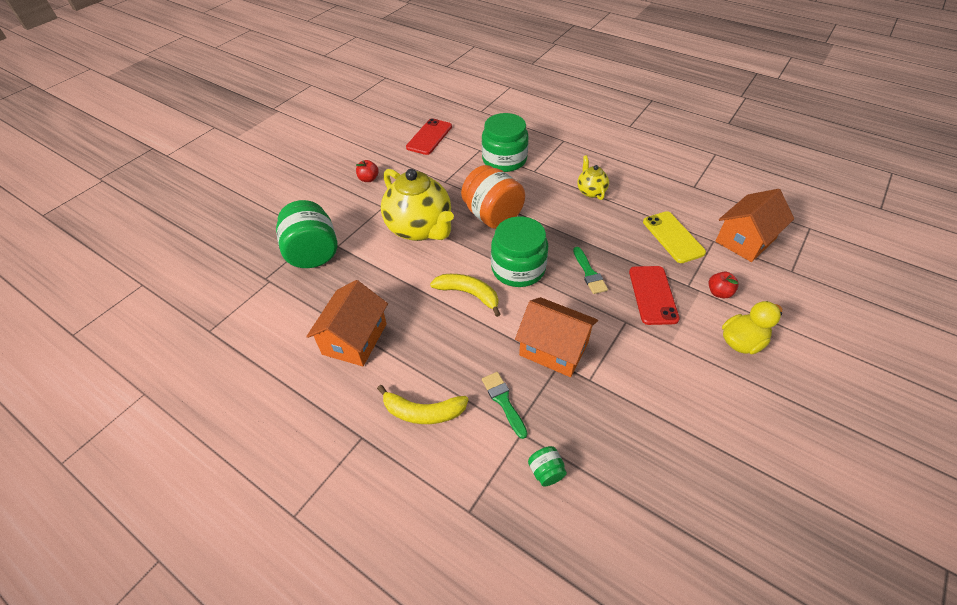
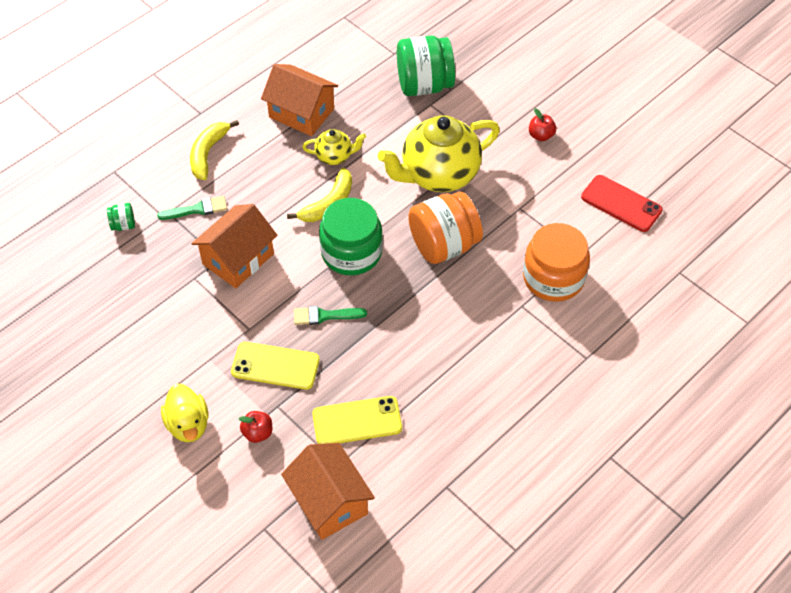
camera: 100 degrees right, 5 degrees up
green jar [482,113,529,172] -> orange jar [523,223,590,302]
yellow teapot [577,155,609,200] -> yellow teapot moved to [302,129,366,165]
red phone [629,266,680,325] -> yellow phone [231,342,320,390]

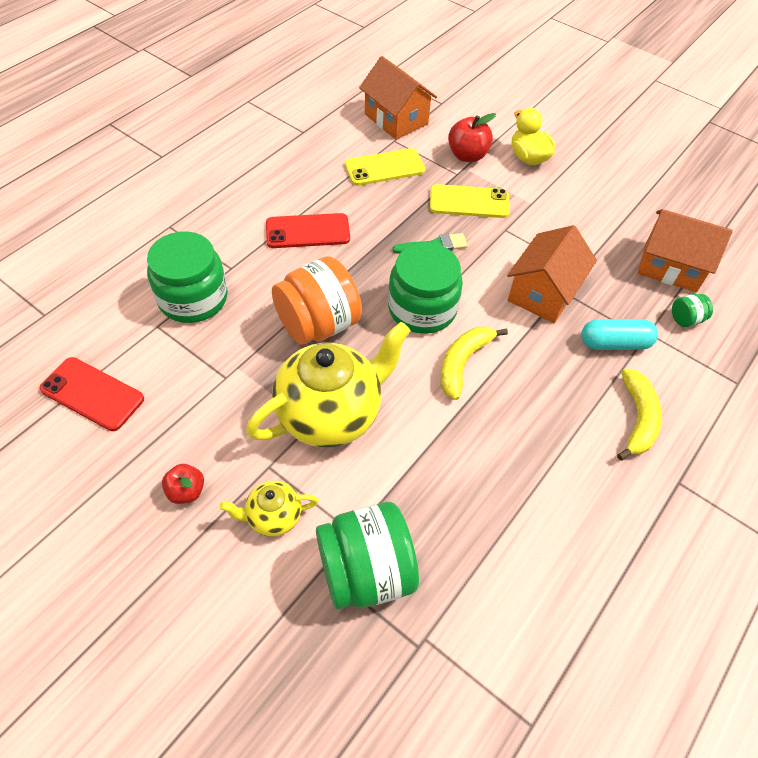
camera: 170 degrees right, 0 degrees up
green brush [157,196,227,220] -> turquoise capsule [581,319,658,350]
red apple [238,411,272,443] -> red apple [448,113,496,162], size x1.56
orange house [261,64,338,136] -> orange house moved to [638,209,733,292]
yellow teapot [302,129,366,165] -> yellow teapot moved to [220,481,319,537]
orange jar [523,223,590,302] -> green jar [147,231,228,323]
none -> red phone [266,213,350,248]

